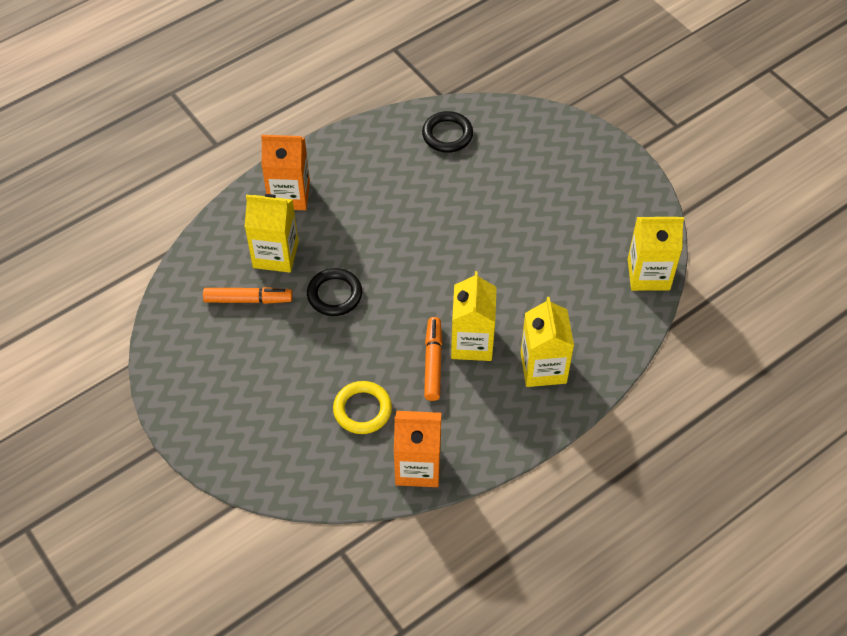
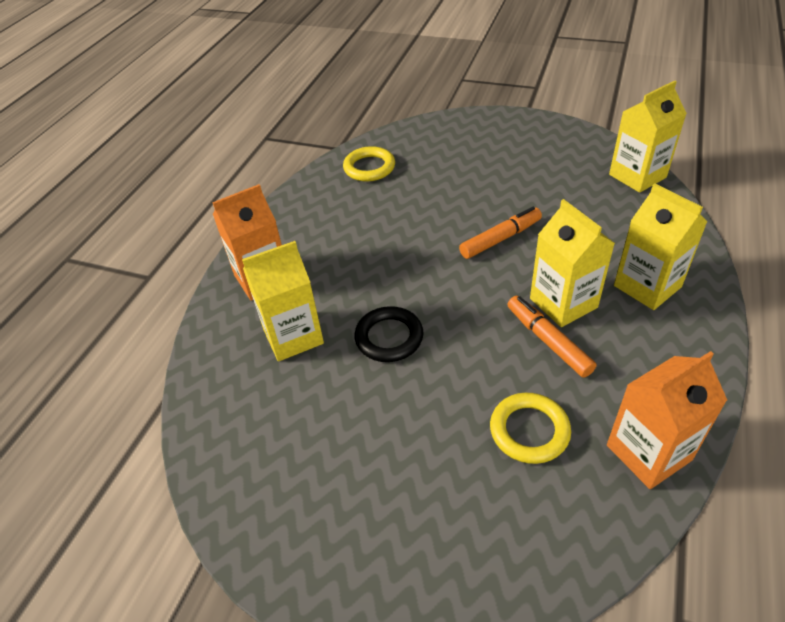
camera: 30 degrees left, 10 degrees down
orange marker [203,287,293,304] -> orange marker moved to [459,207,542,259]
black ring [422,111,473,153] -> yellow ring [343,146,395,182]

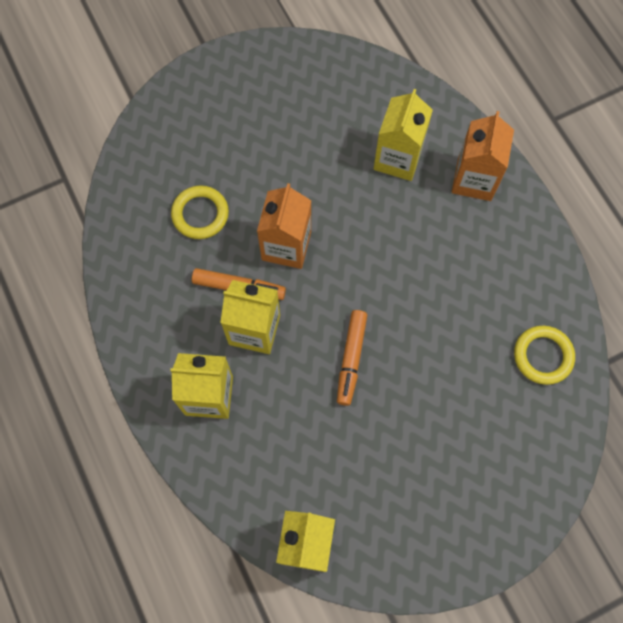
camera: 130 degrees right, 25 degrees up
black ring [354,306,423,362] -> none
orange carton [607,351,727,489] -> orange carton moved to [257,183,311,269]

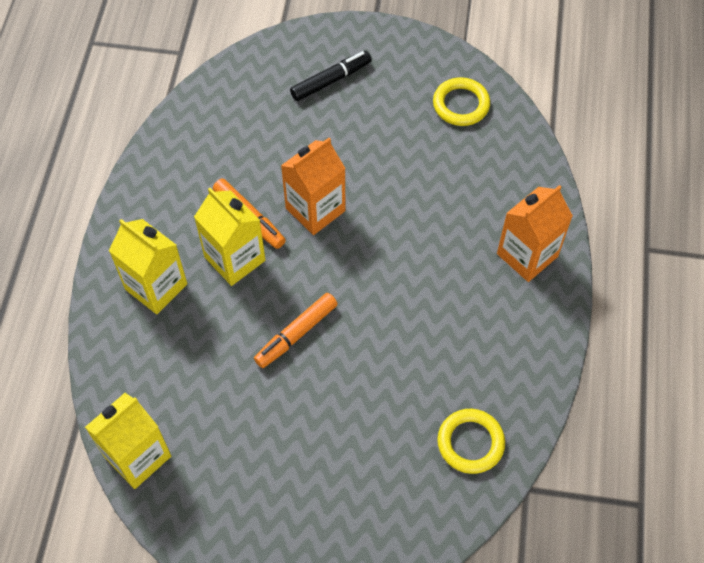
camera: 35 degrees right, 10 degrees down
yellow ring [171,185,229,239] -> yellow ring moved to [433,77,490,126]
yellow carton [374,89,433,181] -> none
none -> black marker [290,51,372,101]

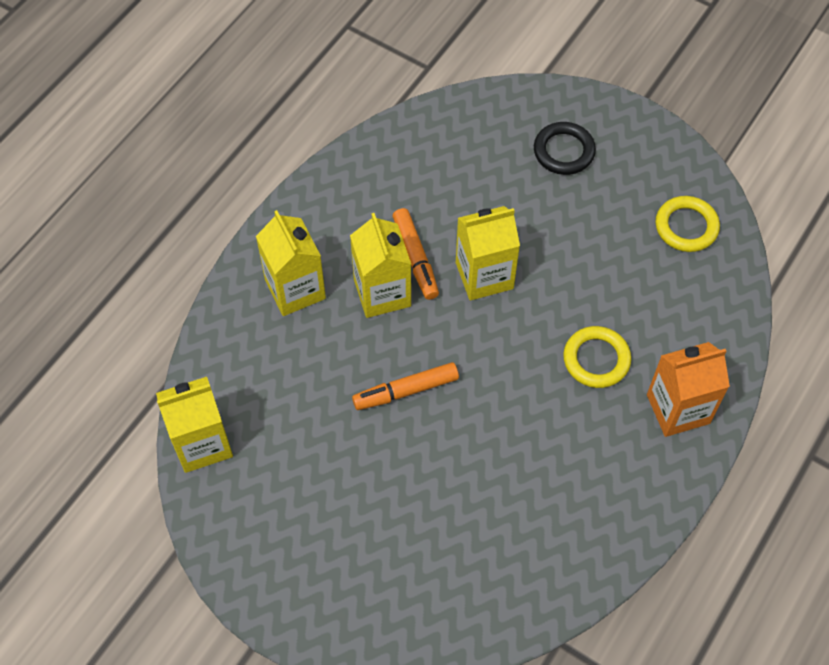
camera: 25 degrees right, 0 degrees up
orange carton [281,138,346,235] -> yellow carton [456,206,520,300]
black marker [290,51,372,101] -> black ring [534,122,596,175]
yellow ring [437,409,505,474] -> yellow ring moved to [563,326,631,388]

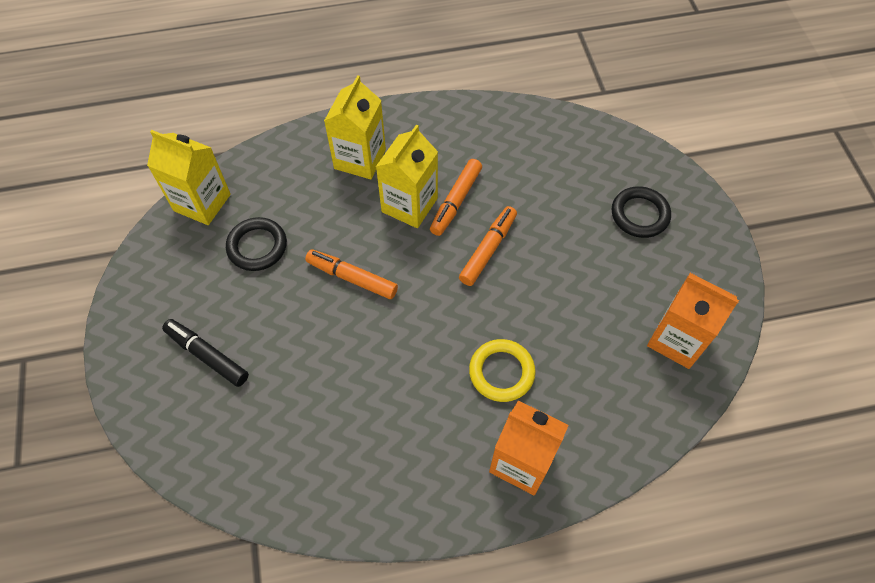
camera: 45 degrees right, 0 degrees up
yellow carton [456,206,520,300] -> orange marker [459,206,517,286]
yellow ring [655,196,720,252] -> orange carton [647,273,739,369]
none -> black marker [162,319,249,387]
none -> black ring [226,217,287,271]

